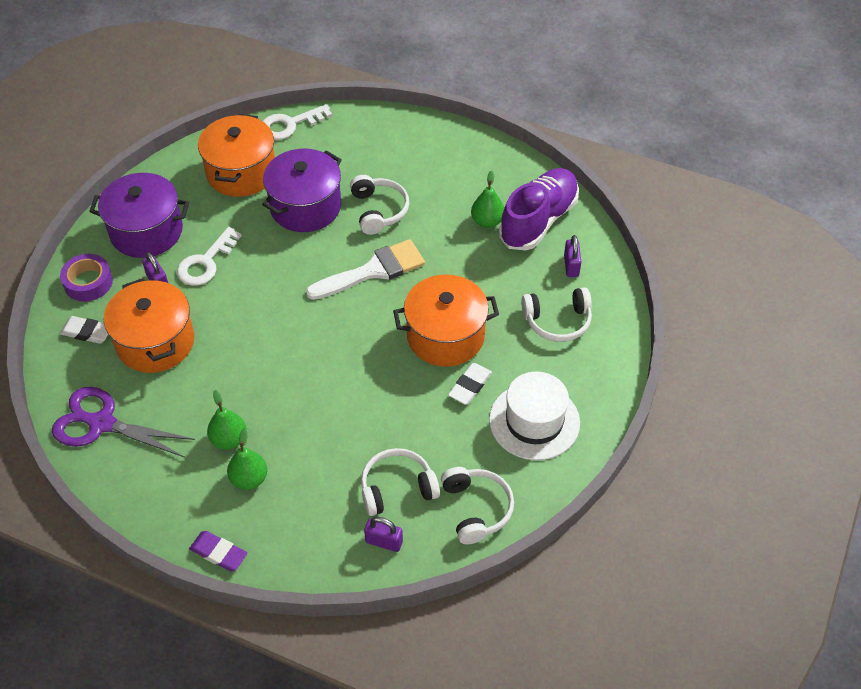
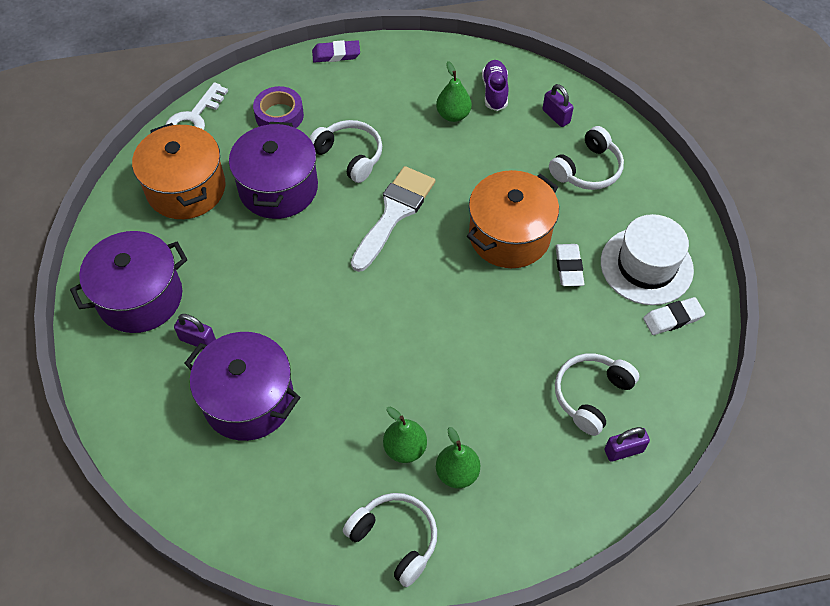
camera: 35 degrees left, 5 degrees up
purple scissors [52,387,195,458] -> none
purple tape [60,254,113,302] -> purple tape moved to [253,86,304,128]
white eraser [60,316,108,344] -> white eraser moved to [643,297,705,335]
orange pot [104,278,194,373] -> purple pot [184,332,300,441]
white key [177,227,242,286] -> none
purple eraser [189,531,248,571] -> purple eraser moved to [312,40,360,63]
white headphones [441,467,514,544] -> white headphones moved to [343,493,437,587]
purple shoe [499,168,579,251] -> purple shoe [482,60,509,111], size x0.54

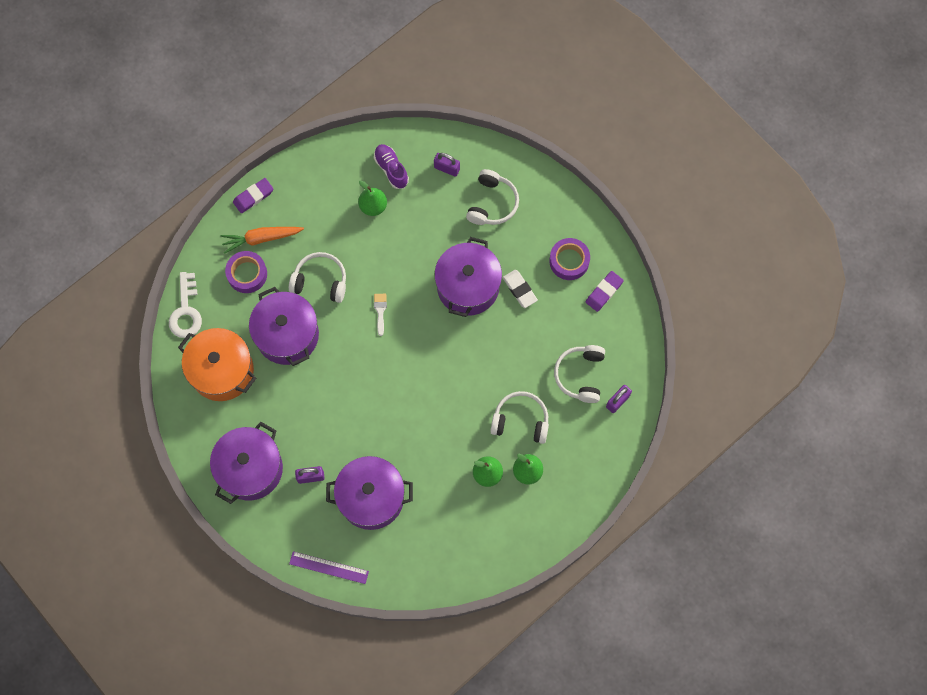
camera: 30 degrees left, 15 degrees up
white headphones [343,493,437,587] -> white headphones moved to [490,391,549,444]
white brush [351,166,435,272] -> white brush [374,294,387,336], size x0.43
orange pot [467,170,559,268] -> purple pot [434,237,502,317]
white hat [601,214,694,305] -> purple tape [549,238,590,280]
white eraser [643,297,705,335] -> purple eraser [586,271,624,312]
none -> orange carrot [221,227,304,254]
none -> purple ruler [289,551,369,584]

